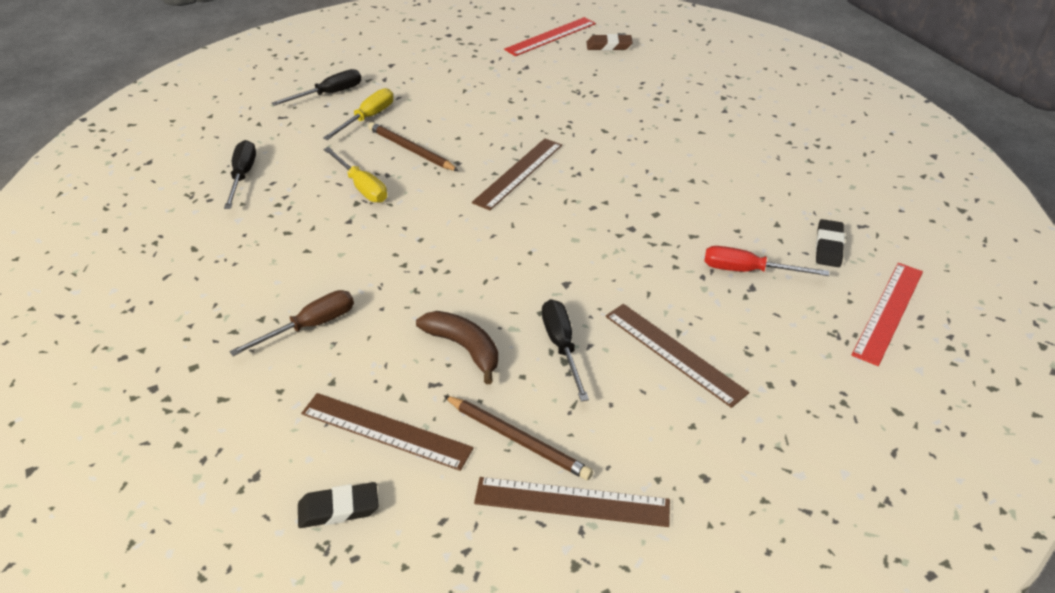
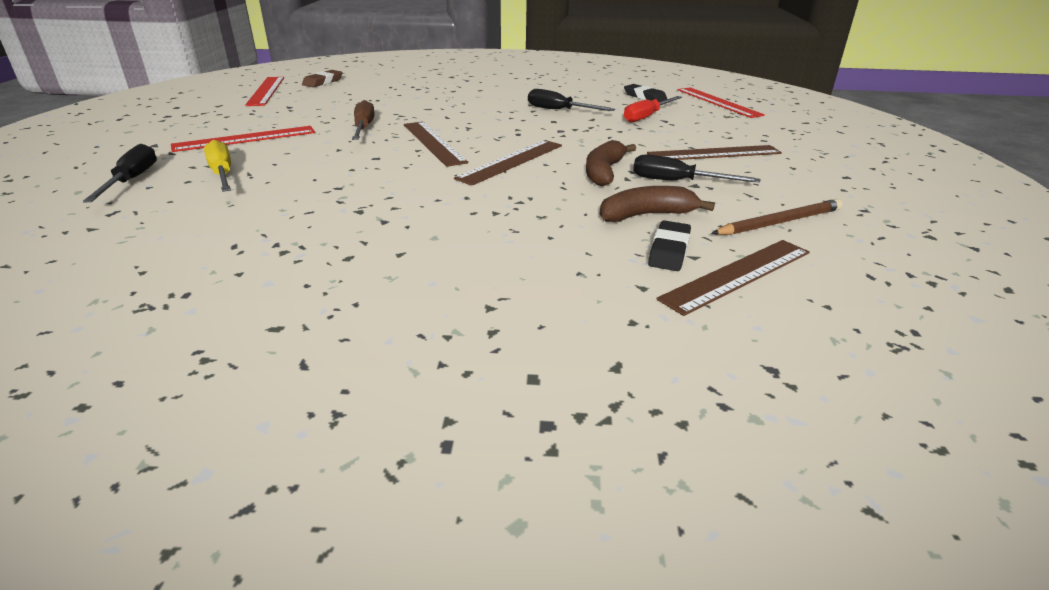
camera: 60 degrees left, 10 degrees down
black screwdriver [224,140,256,209] -> black screwdriver moved to [528,89,615,111]
brown screwdriver [229,290,354,356] -> brown screwdriver moved to [352,100,375,140]
black eraser [298,482,379,528] -> black eraser moved to [648,220,691,271]
yellow screwdriver [324,147,387,203] -> none
brown pencil [368,122,459,171] -> none
brown ruler [474,477,670,527] -> brown ruler moved to [454,140,562,186]
none -> red ruler [171,126,315,152]
none -> brown banana [586,140,636,186]

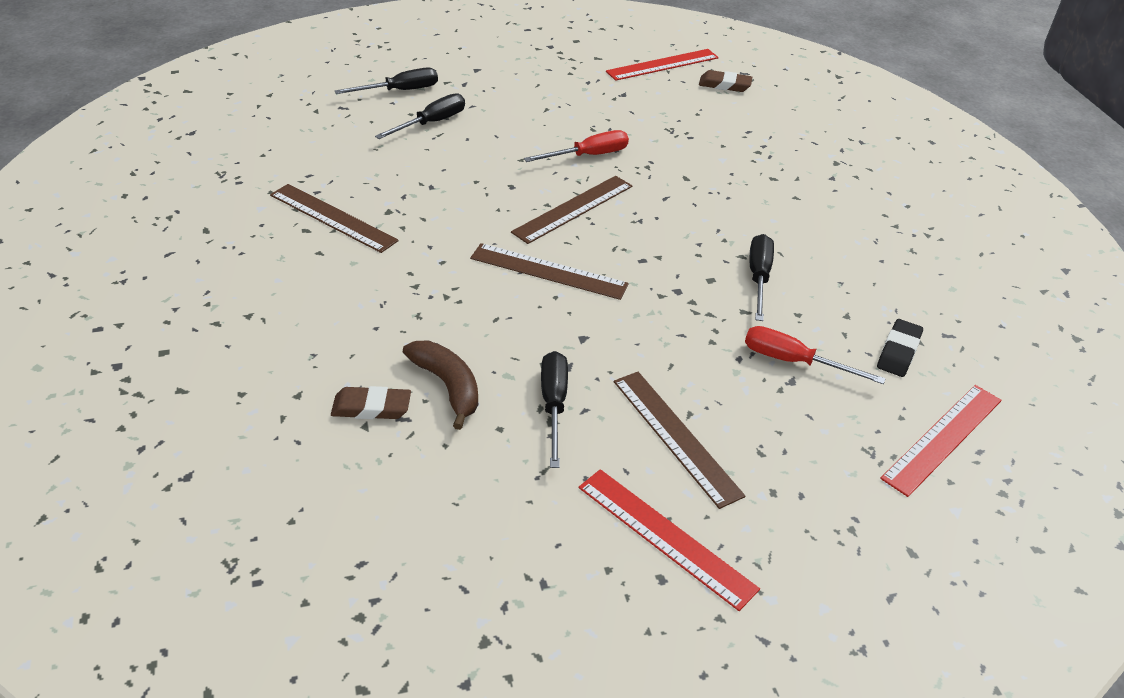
camera: 70 degrees right, 10 degrees up
red ruler [171,126,315,152] -> red ruler moved to [579,469,760,611]
yellow screwdriver [204,140,231,192] -> black screwdriver [375,93,465,139]
brown screwdriver [352,100,375,140] -> red screwdriver [524,130,629,162]
brown banana [586,140,636,186] -> none
black eraser [648,220,691,271] -> brown eraser [331,386,411,419]
brown ruler [656,240,810,316] -> brown ruler moved to [270,184,399,253]
brown pencil [711,199,843,235] -> none

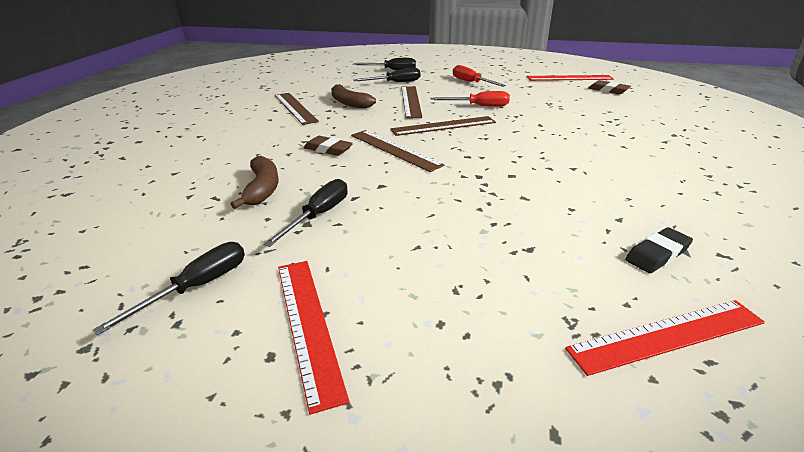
camera: 30 degrees right, 10 degrees down
brown eraser [331,386,411,419] -> brown eraser moved to [304,136,353,156]
brown ruler [614,372,746,509] -> brown ruler moved to [401,86,423,119]
red screwdriver [745,326,886,384] -> red screwdriver moved to [453,65,506,87]
black screwdriver [750,234,774,321] -> black screwdriver moved to [92,242,245,335]
none -> brown banana [331,84,376,109]

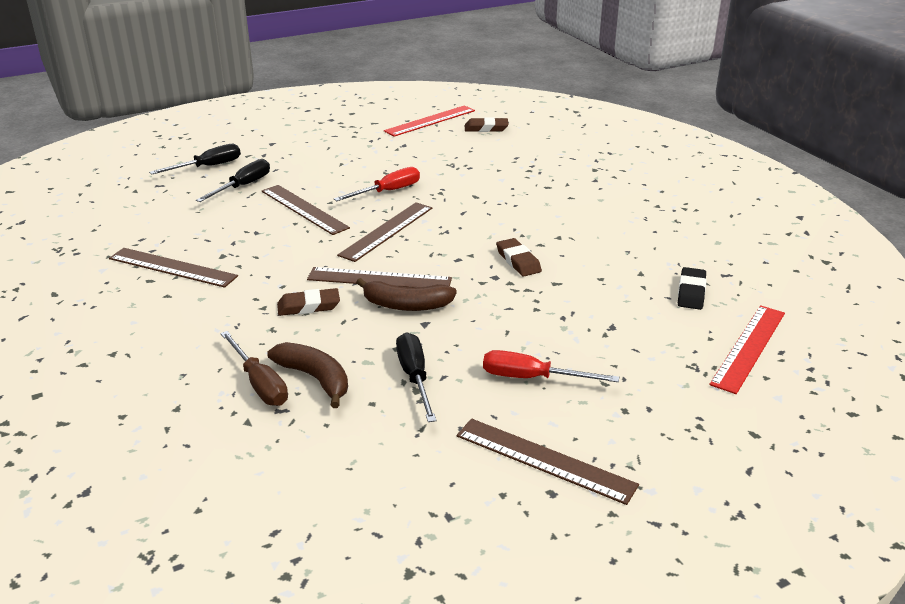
camera: 40 degrees left, 0 degrees up
black screwdriver [92,242,245,335] -> none
red ruler [278,261,350,415] -> brown ruler [457,418,639,505]
brown banana [331,84,376,109] -> brown banana moved to [356,278,457,311]
red screwdriver [453,65,506,87] -> red screwdriver moved to [483,350,619,382]
none -> brown screwdriver [220,331,288,406]
none -> brown eraser [496,238,542,277]

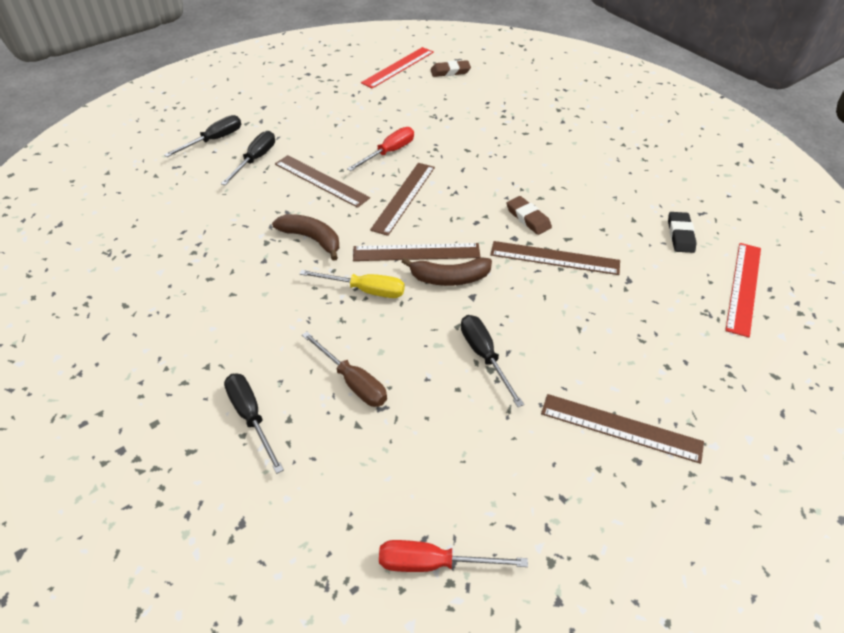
camera: 10 degrees left, 15 degrees up
brown ruler [109,248,238,288] -> brown ruler moved to [490,241,620,275]
brown banana [267,342,348,408] -> brown banana moved to [272,214,339,261]
brown eraser [277,288,340,316] -> yellow screwdriver [299,270,405,298]
red screwdriver [483,350,619,382] -> red screwdriver moved to [379,540,528,572]
none -> black screwdriver [224,373,284,474]

